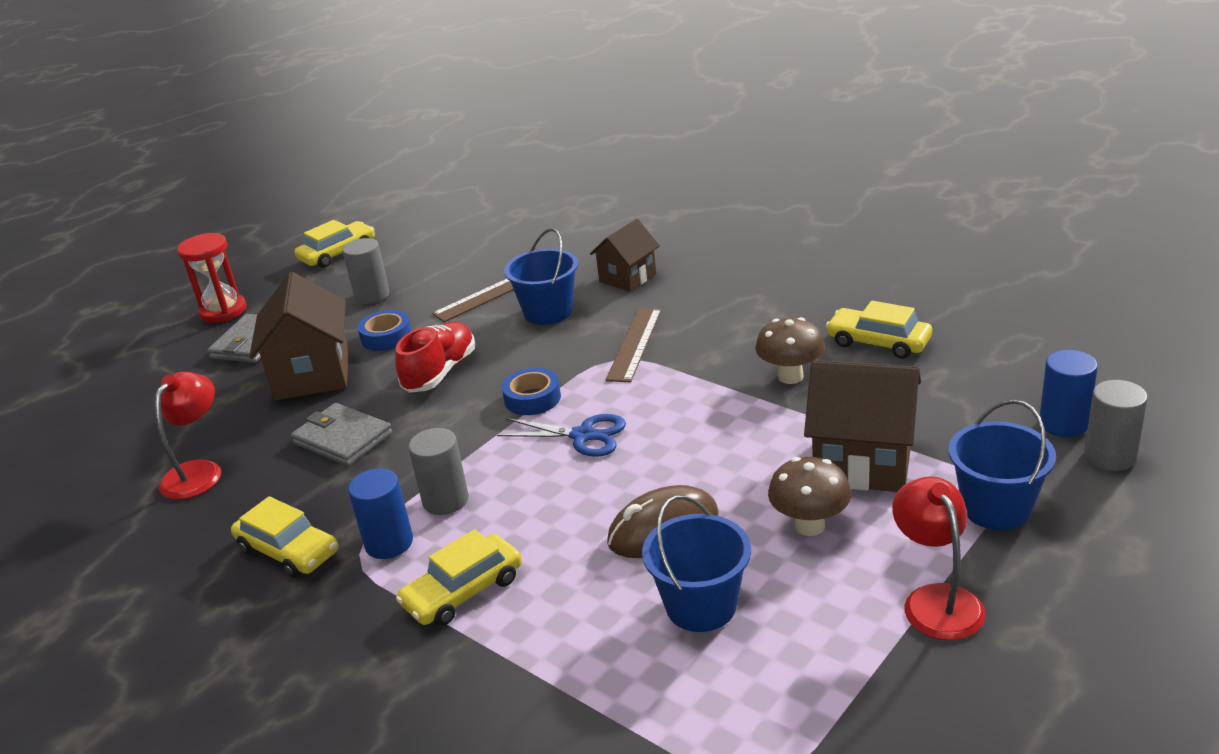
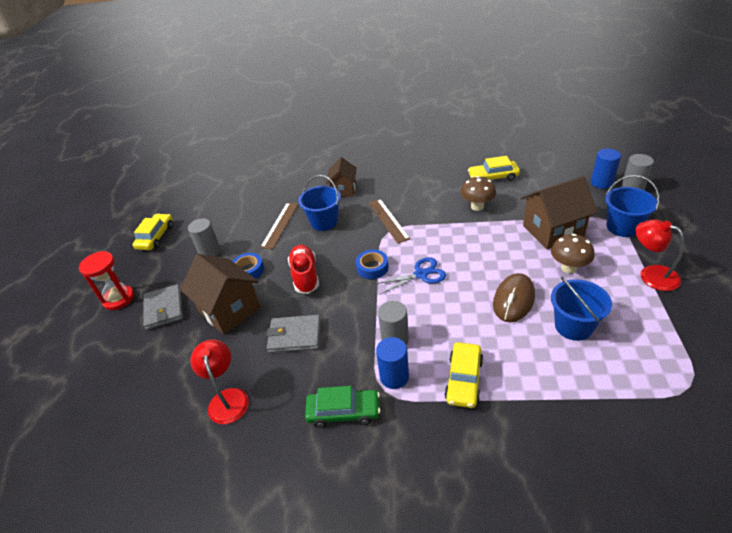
camera: 35 degrees left, 10 degrees up
yellow car [231,496,338,578] -> green car [305,386,381,428]

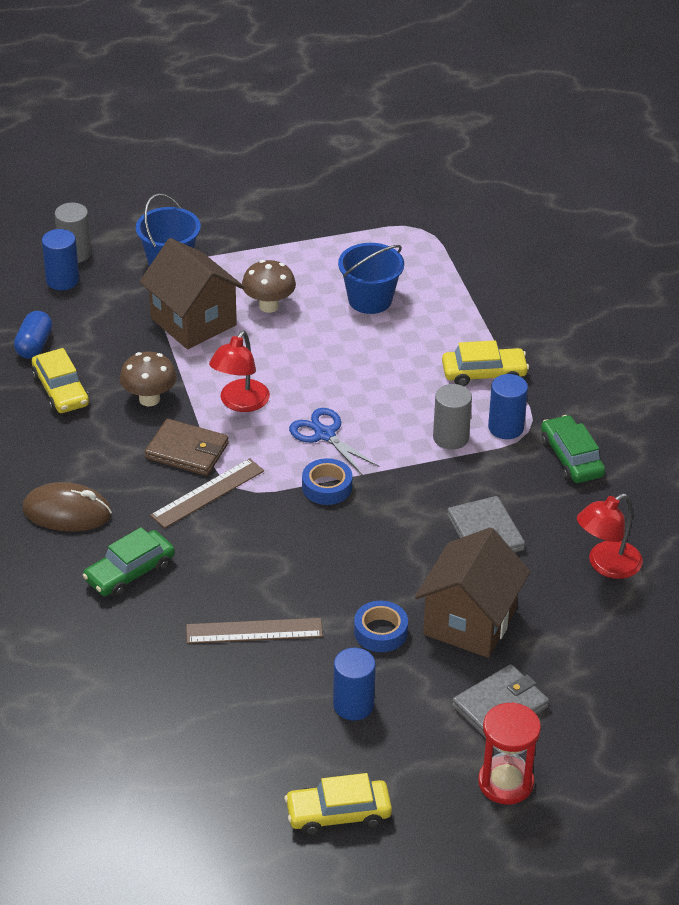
camera: 115 degrees left, 0 degrees up
grey cylinder [188,218,221,256] -> blue cylinder [333,648,376,721]
red shoe [288,245,319,294] -> none
blue bucket [298,175,341,231] -> none
brown house [326,157,357,197] -> green car [83,527,175,597]
brown mouse [493,273,535,322] -> brown mouse moved to [22,482,112,532]
red lamp [635,219,684,291] -> red lamp moved to [209,330,270,412]
none -> blue capsule [14,311,52,359]
none -> brown wallet [145,419,229,476]

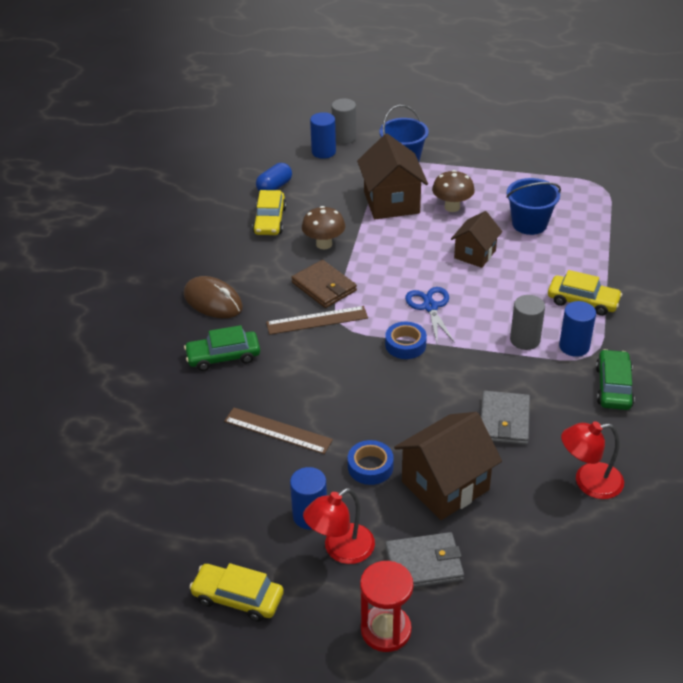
camera: 30 degrees right, 0 degrees up
red lamp [209,330,270,412] -> red lamp moved to [303,488,375,564]
none -> brown house [451,211,502,268]

